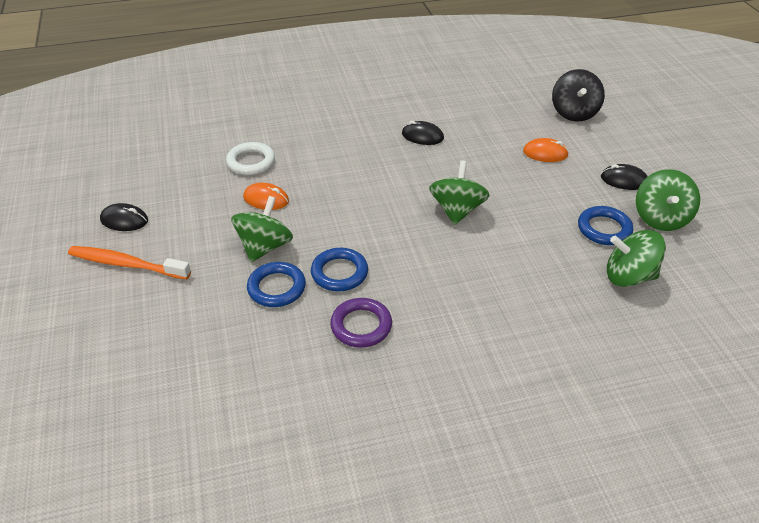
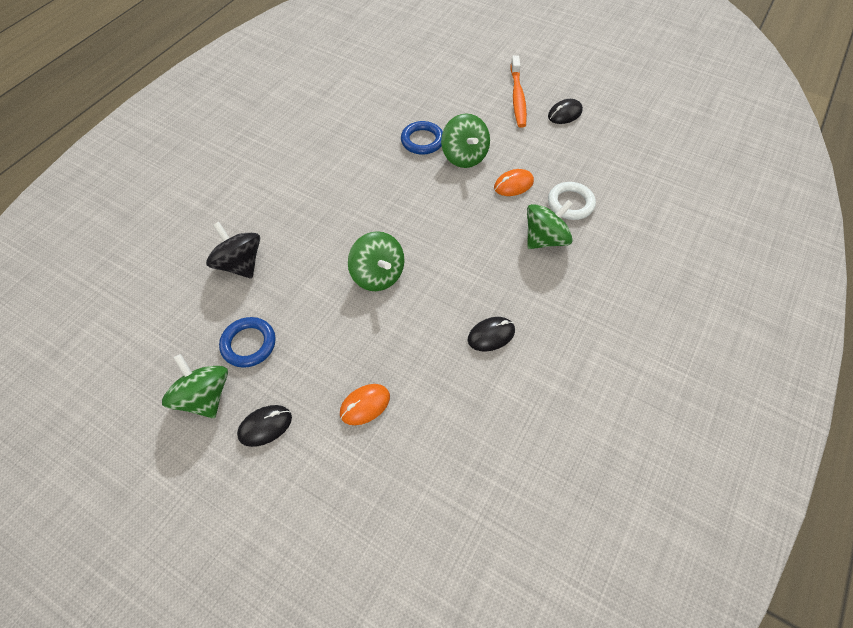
camera: 135 degrees right, 15 degrees up
orange toothbrush [68,246,191,280] -> orange toothbrush turned 120 degrees clockwise [510,55,527,128]
blue ring [311,248,368,291] -> none
purple ring [330,298,392,348] -> none
black spinning top [552,69,605,122] -> black spinning top moved to [206,222,260,278]
green spinning top [607,230,666,287] -> green spinning top moved to [527,200,573,249]

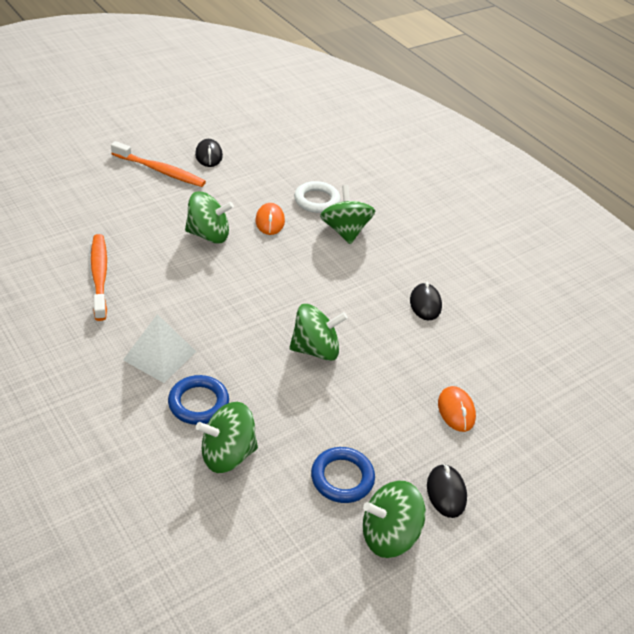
camera: 70 degrees left, 15 degrees down
black spinning top [206,222,260,278] -> green spinning top [196,402,258,473]
blue ring [401,121,443,155] -> blue ring moved to [168,375,229,425]
none -> orange toothbrush [91,234,107,321]
none -> white pyramid [123,314,196,383]

